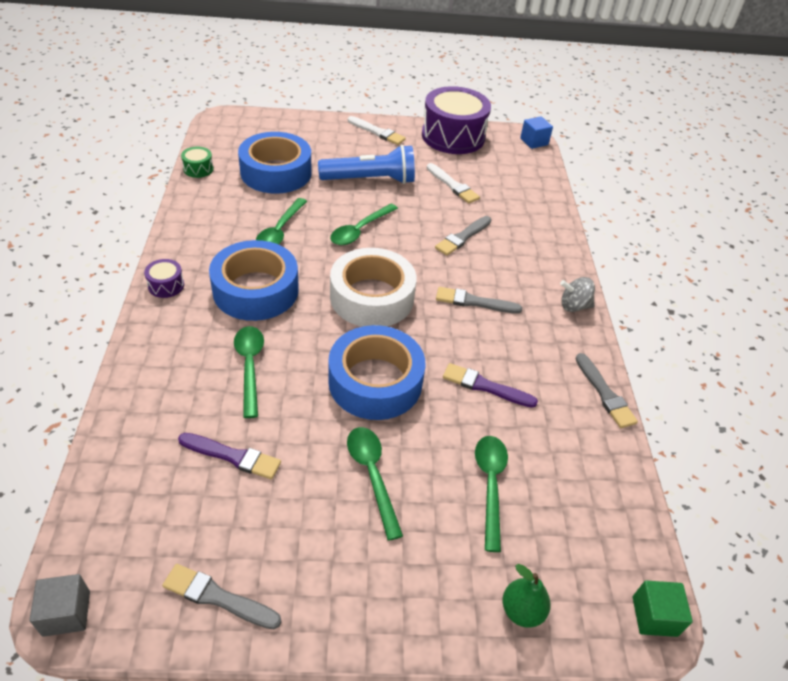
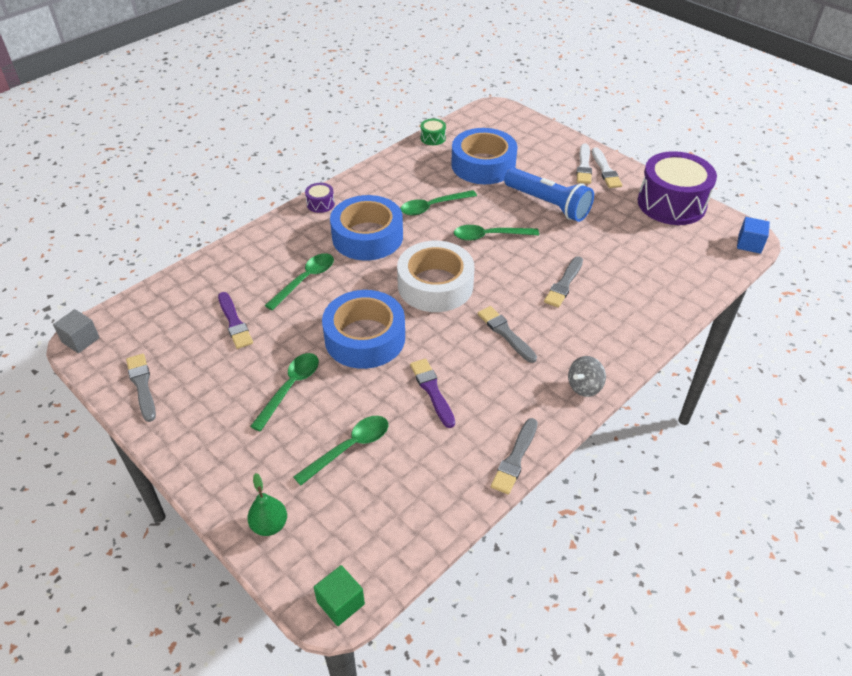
camera: 50 degrees right, 0 degrees up
white brush [427,163,480,203] -> white brush moved to [577,143,592,184]
grey brush [435,216,491,255] -> grey brush turned 60 degrees counterclockwise [544,256,583,308]
grey spinning top [560,277,595,312] -> grey spinning top turned 90 degrees counterclockwise [568,356,606,397]

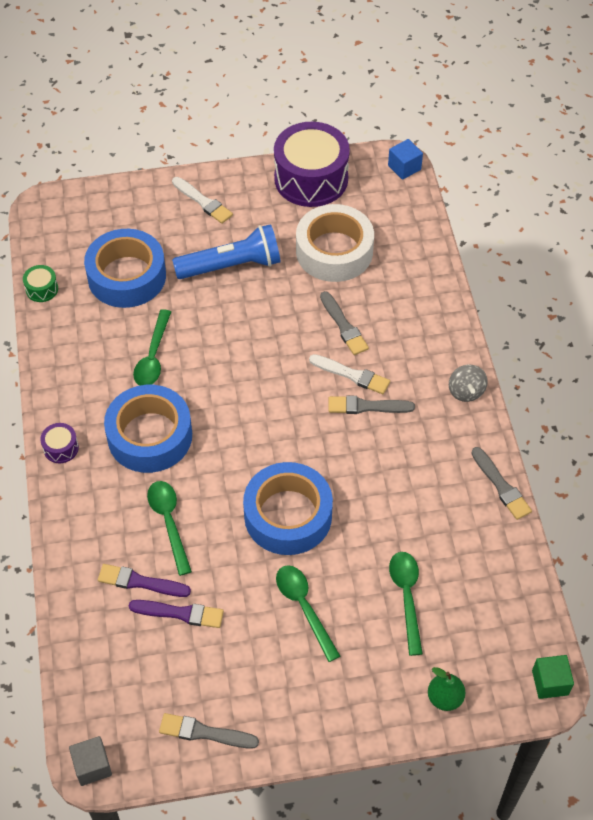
camera: 55 degrees left, 10 degrees up
white tape [397,241,474,312] -> white tape moved to [296,204,374,282]
purple brush [410,359,455,428] -> purple brush moved to [98,564,191,597]
green spoon [454,225,539,241] -> none
white brush [592,147,622,188] -> white brush moved to [309,354,390,394]

